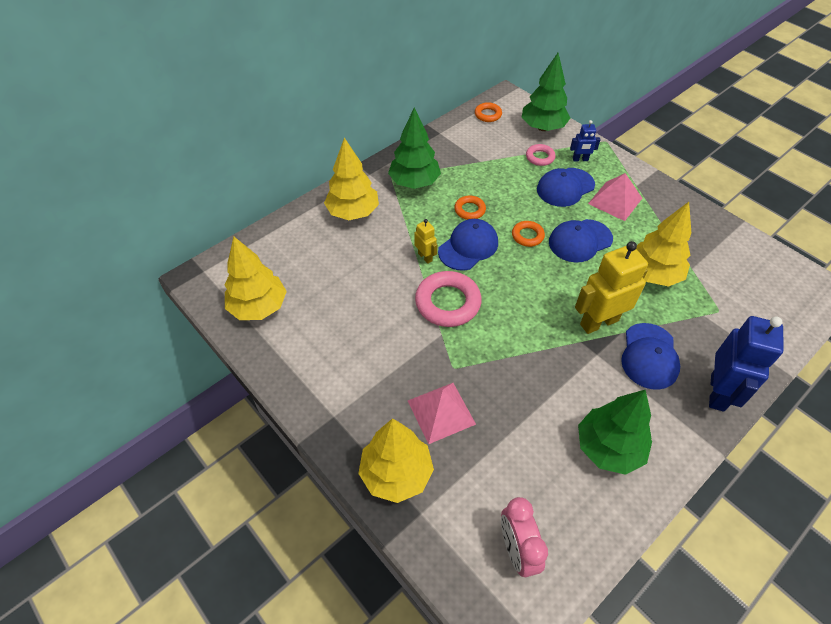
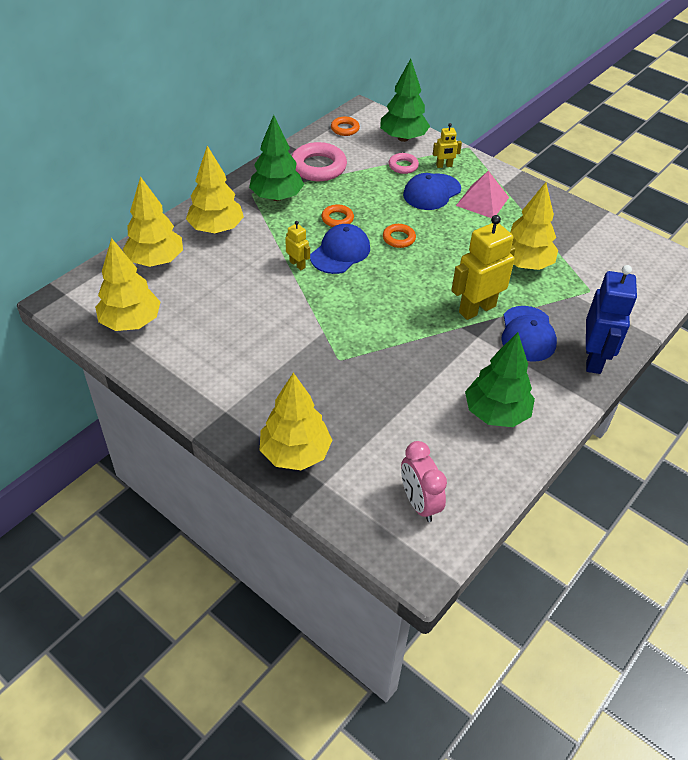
camera: 10 degrees left, 5 degrees down
pink pyramid [408,383,476,444] -> none
pink ring [415,271,482,327] -> pink ring moved to [292,142,347,181]
blue cap [549,219,613,262] -> none
blue robot [570,120,601,162] -> yellow robot [433,123,462,168]
none -> yellow tree [123,176,183,267]

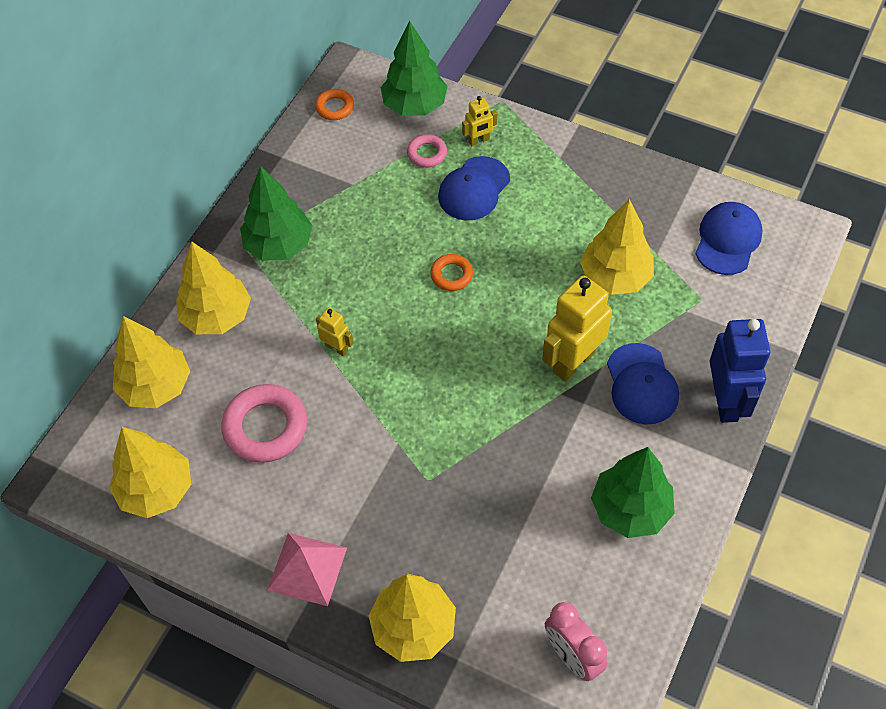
camera: 10 degrees left, 10 degrees up
pink ring [292,142,347,181] -> pink ring moved to [221,384,307,463]
blue cap [310,224,370,274] -> blue cap moved to [695,202,763,275]
orange ring [321,204,354,227] -> none
pink pyramid [456,170,509,218] -> pink pyramid moved to [267,533,347,606]

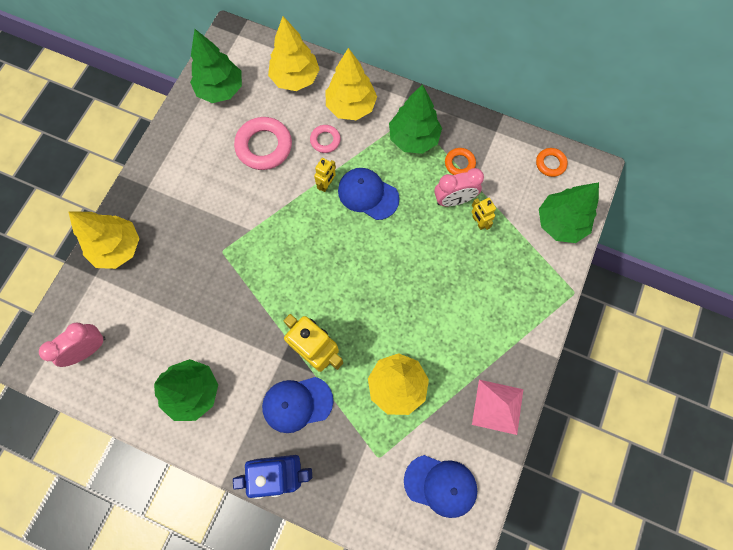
camera: 85 degrees right, 15 degrees up
yellow tree [109,427,191,518] -> green tree [190,29,242,103]
pink pyramid [267,533,347,606] -> pink pyramid moved to [472,380,523,435]
pink ring [407,134,447,167] -> pink ring moved to [310,125,341,153]
orange ring [430,254,473,291] -> orange ring moved to [445,148,476,175]
blue cap [438,156,510,220] -> blue cap moved to [338,168,399,220]
yellow robot [462,96,497,146] -> yellow robot moved to [472,198,496,230]
none -> pink clock [434,168,484,206]

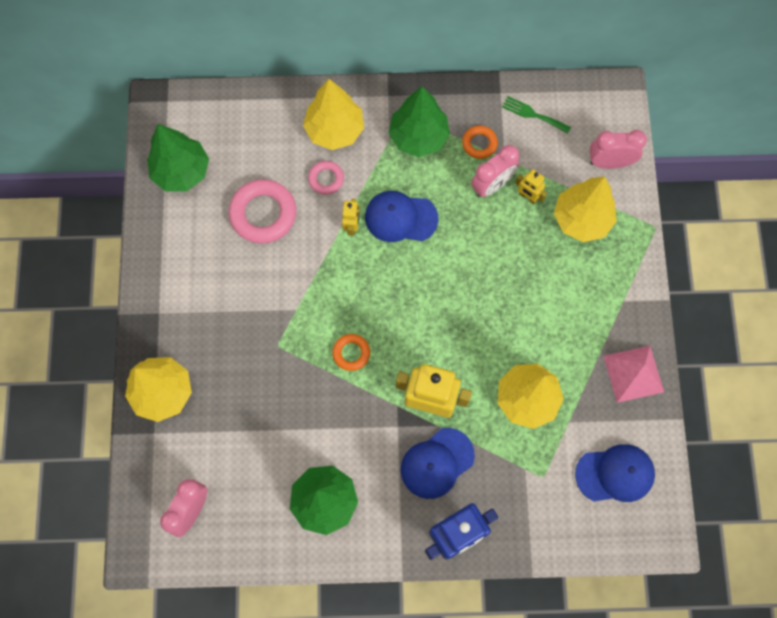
camera: 25 degrees left, 0 degrees up
yellow tree [268,16,320,91] -> yellow tree moved to [554,176,617,242]
orange ring [536,148,568,177] -> orange ring moved to [332,334,370,371]
green tree [539,182,599,243] -> pink clock [590,130,647,169]
none -> green fork [502,96,571,134]

